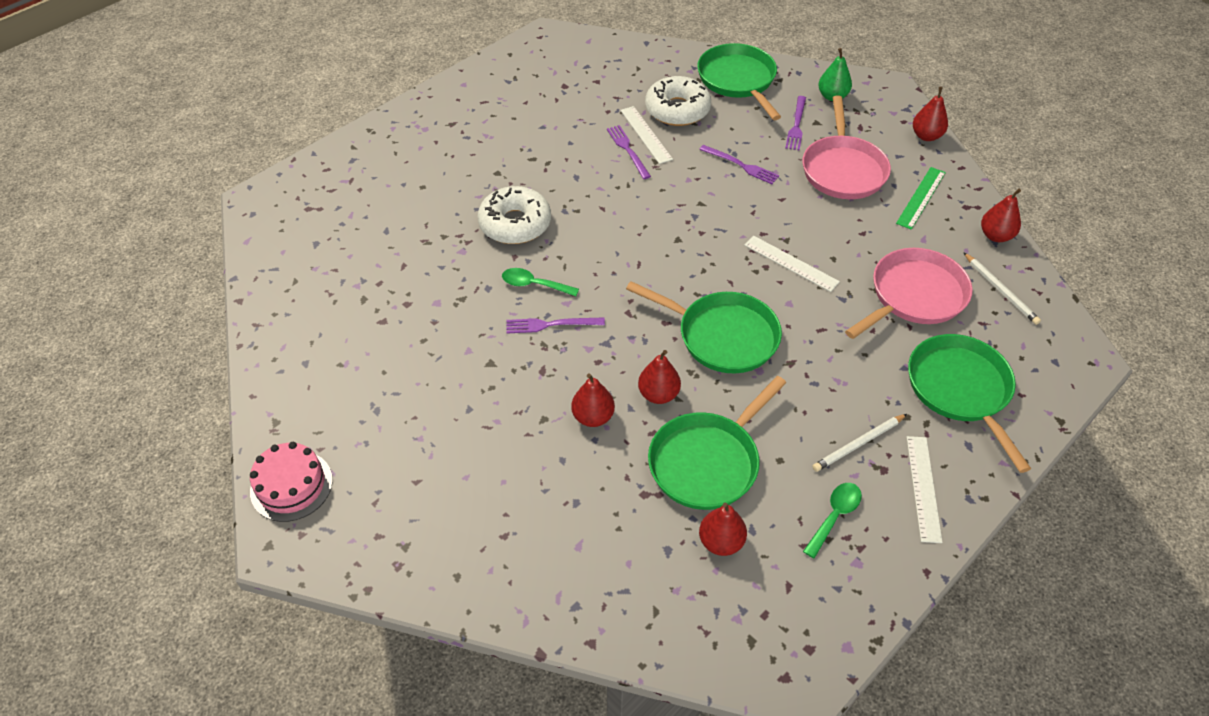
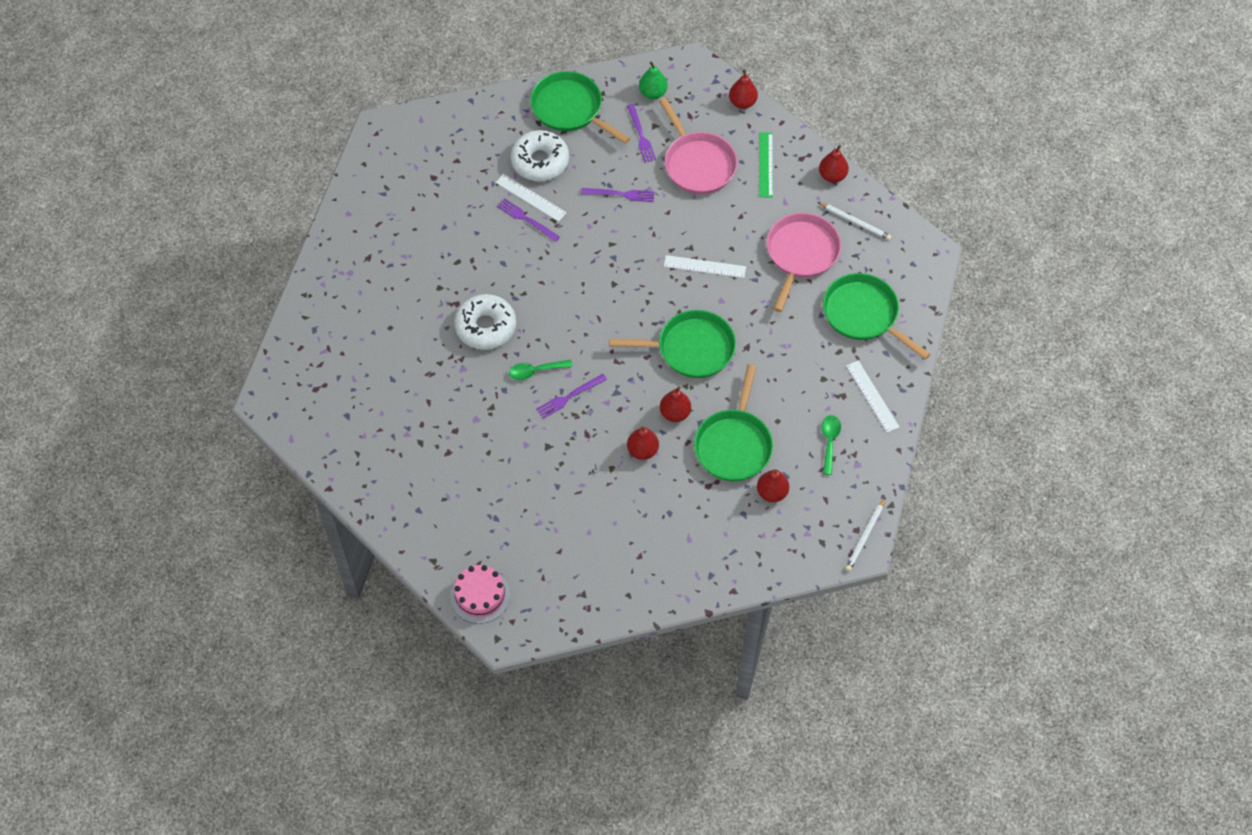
camera: 30 degrees left, 10 degrees up
white pencil [813,414,907,472] -> white pencil moved to [845,497,886,571]

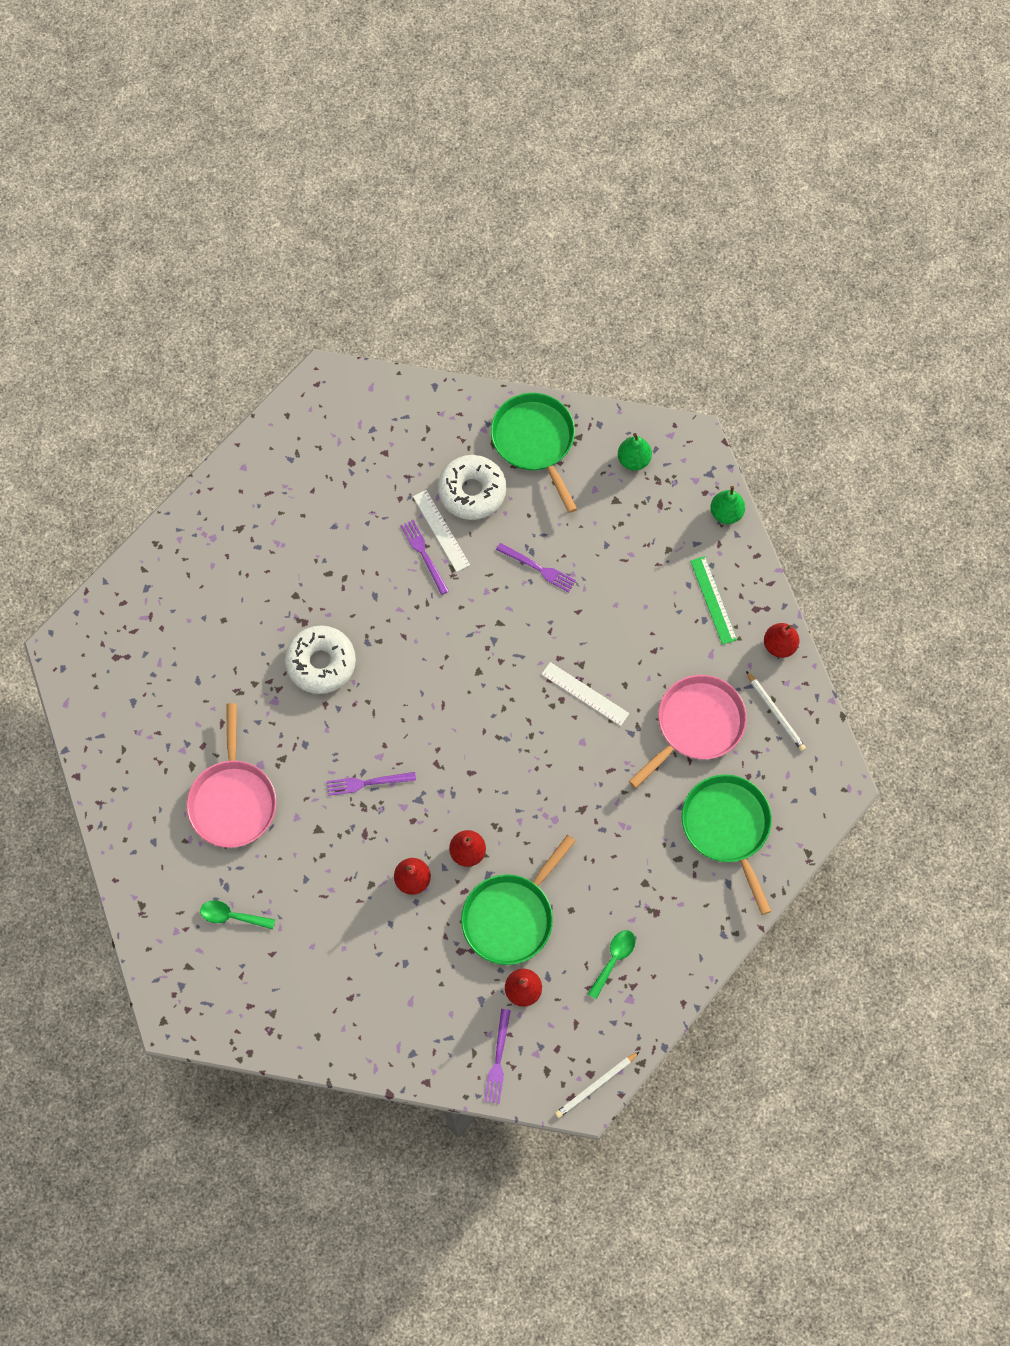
camera: 25 degrees right, 10 degrees up
pink cake [450,565,510,624] -> none
green spoon [509,359,573,380] -> green spoon moved to [200,900,275,929]
green pan [609,310,736,378] -> none
purple fork [627,104,656,163] -> purple fork moved to [484,1009,511,1104]
pink pan [659,97,737,194] -> pink pan moved to [186,703,277,848]
red pear [729,70,758,109] -> green pear [710,486,745,524]
green ruler [760,132,773,198] -> green ruler turned 45 degrees counterclockwise [690,556,737,645]
white ruler [846,360,899,433] -> none

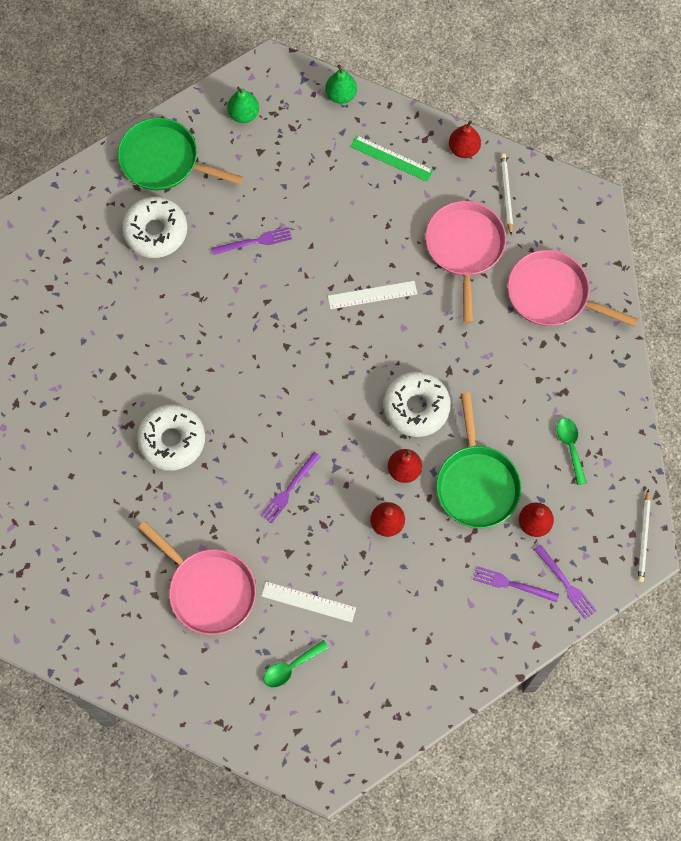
camera: 45 degrees left, 0 degrees up
purple fork [401,520,449,595] -> purple fork moved to [473,566,559,602]
white ruler [413,490,470,572] -> white ruler moved to [262,582,356,622]
green pan [682,774,772,915] -> pink pan [508,250,638,327]
white pencil [746,671,806,751] -> white pencil turned 105 degrees counterclockwise [500,154,513,235]
none -> white donut [383,372,451,437]

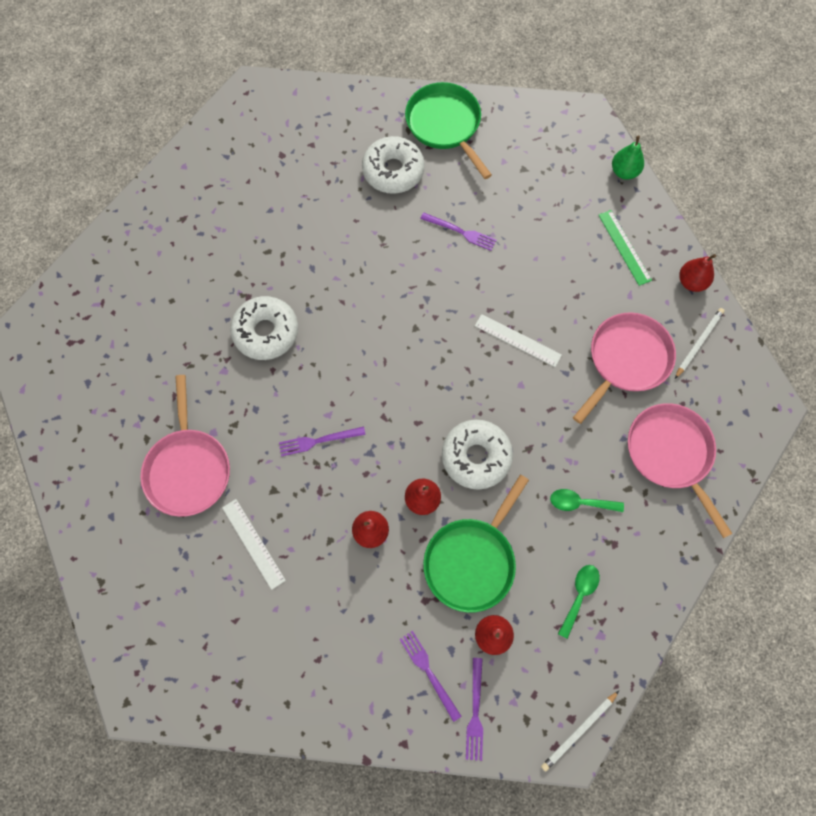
camera: 40 degrees right, 0 degrees up
green pear [227,87,259,123] -> none
green spoon [264,640,329,688] -> green spoon moved to [550,489,624,512]

